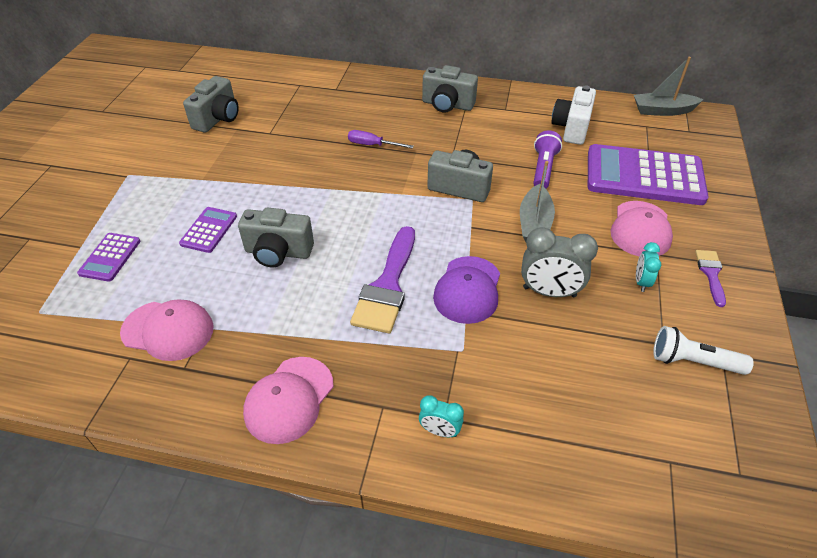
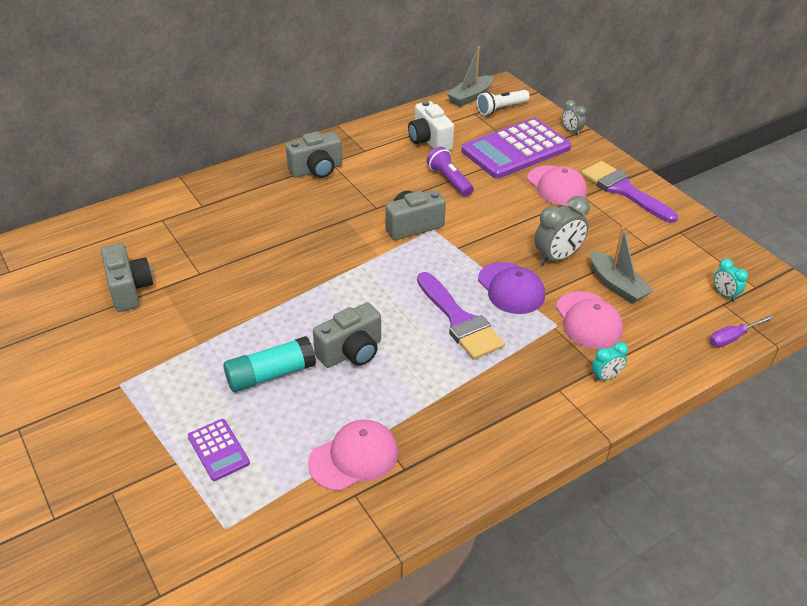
camera: 45 degrees left, 5 degrees down
purple calculator [179,207,237,253] -> turquoise glue stick [223,336,316,392]
pink cap [243,357,333,444] -> pink cap moved to [556,291,623,349]
purple screwdriver [348,130,414,149] -> purple screwdriver moved to [709,315,774,347]
grey boat [520,161,555,242] -> grey boat moved to [590,227,654,304]
turquoise clock [636,242,661,292] -> turquoise clock moved to [714,259,748,302]
white flashlight [653,326,754,375] -> white flashlight moved to [477,90,530,115]
purple brush [695,250,726,307] -> purple brush [581,161,678,223], size x1.91
none -> grey clock [562,100,586,135]

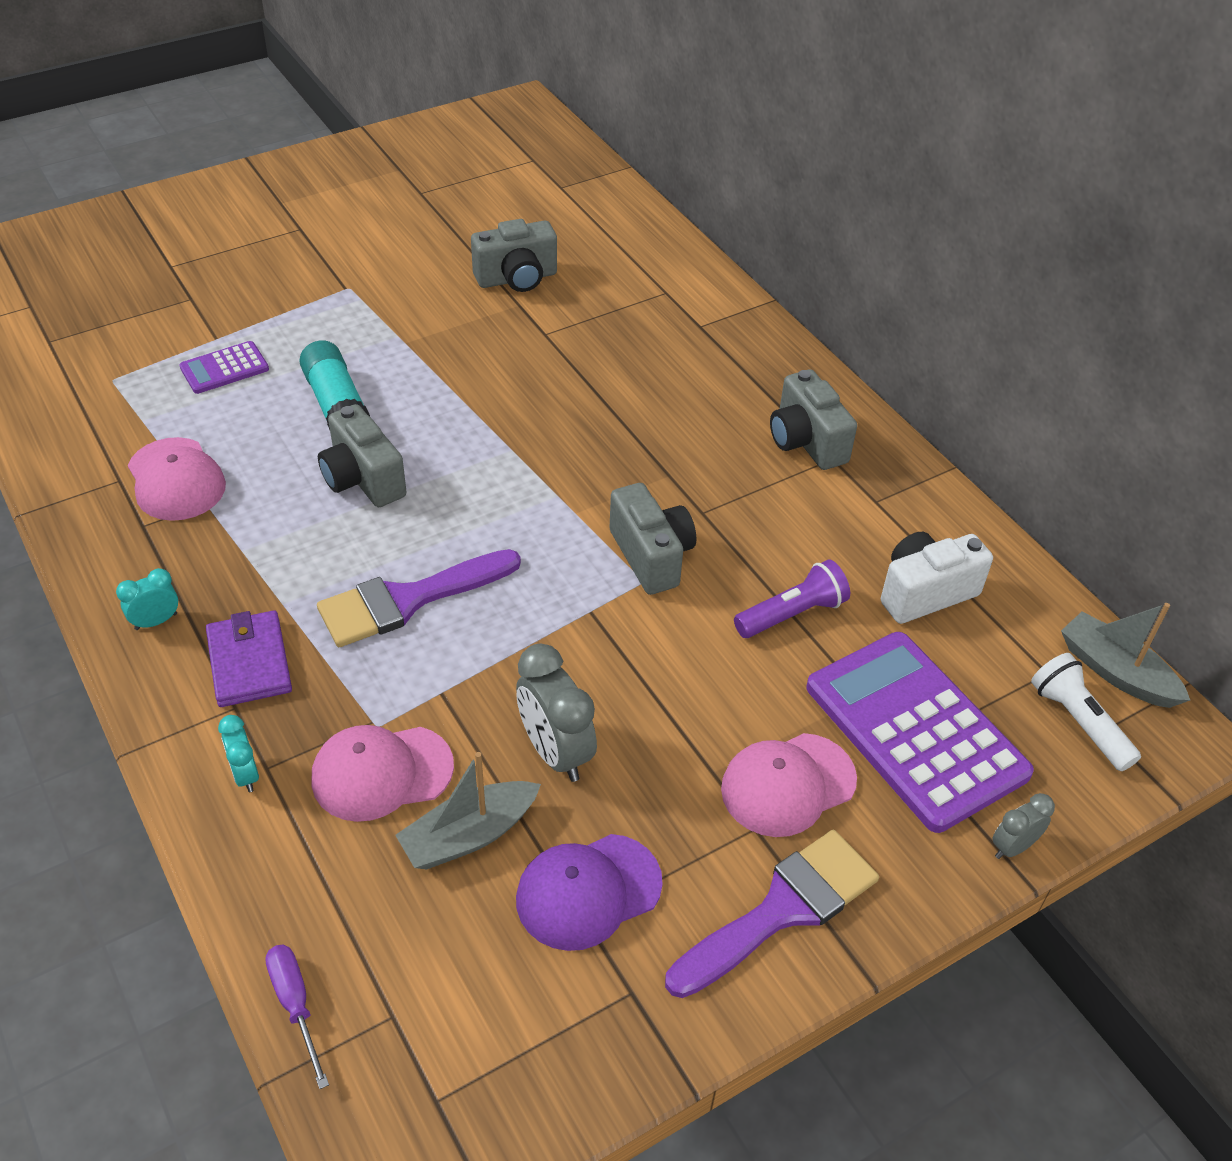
camera: 90 degrees right, 5 degrees up
purple cap [478,262,545,314] -> purple cap moved to [516,834,663,951]
turquoise clock [714,259,748,302] -> turquoise clock moved to [116,568,178,630]
none -> purple wallet [206,610,292,707]

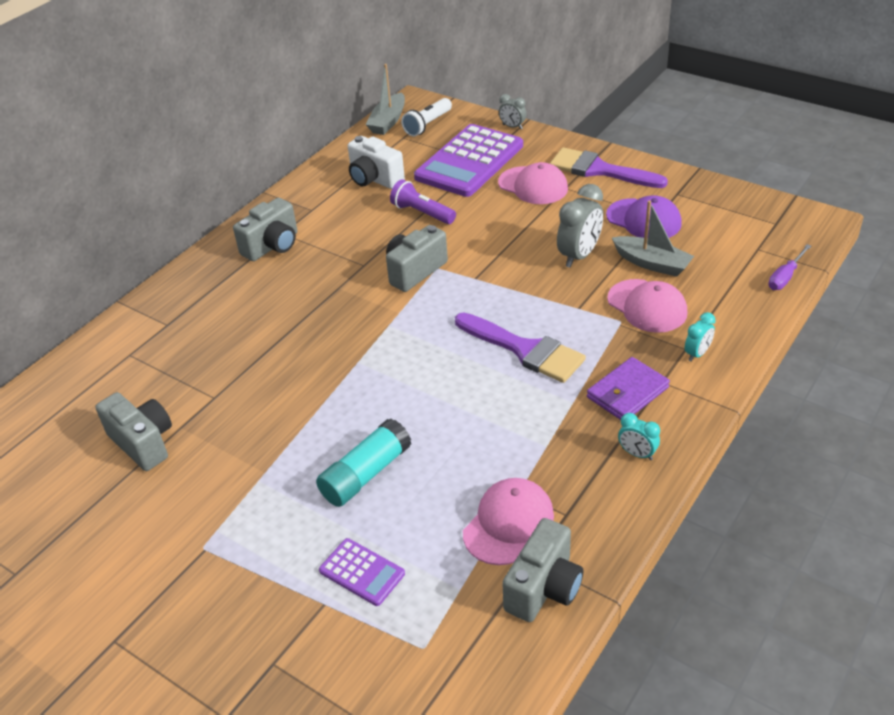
camera: 110 degrees left, 5 degrees down
grey camera [318,404,407,507] -> grey camera moved to [503,518,583,622]

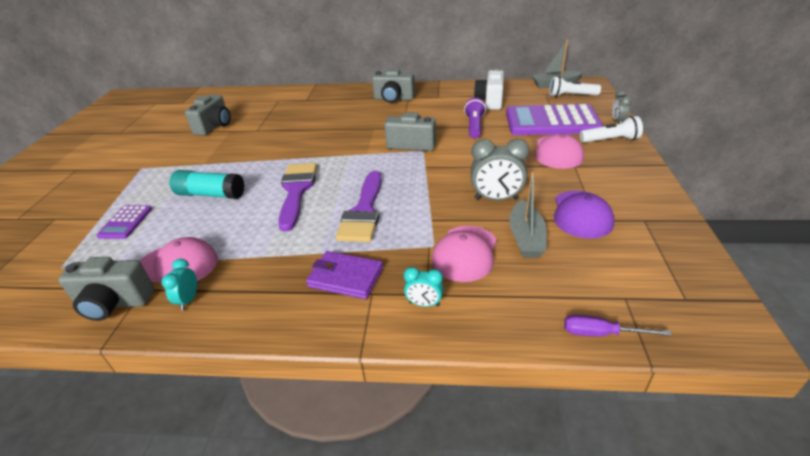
camera: 60 degrees right, 5 degrees down
purple brush [550,147,668,188] -> purple brush moved to [278,163,317,231]
turquoise clock [618,413,660,460] -> turquoise clock moved to [162,259,197,310]
none -> white flashlight [580,116,643,143]

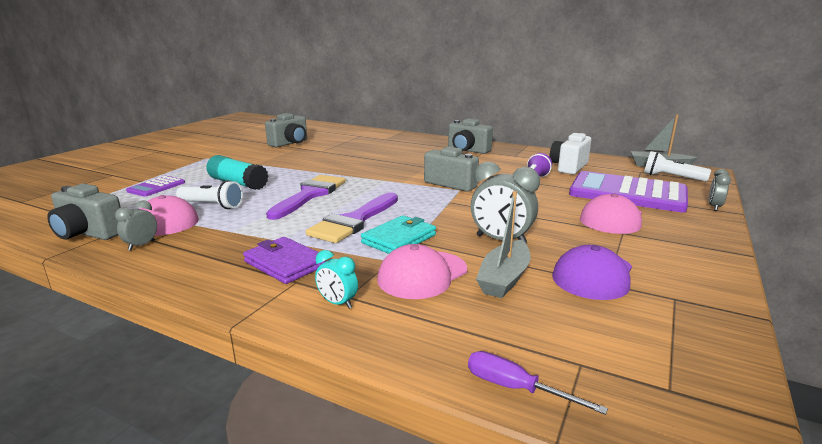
camera: 20 degrees right, 15 degrees down
turquoise clock [162,259,197,310] -> grey clock [115,200,157,251]
white flashlight [580,116,643,143] -> white flashlight moved to [176,180,243,209]
none -> turquoise wallet [361,215,436,254]

